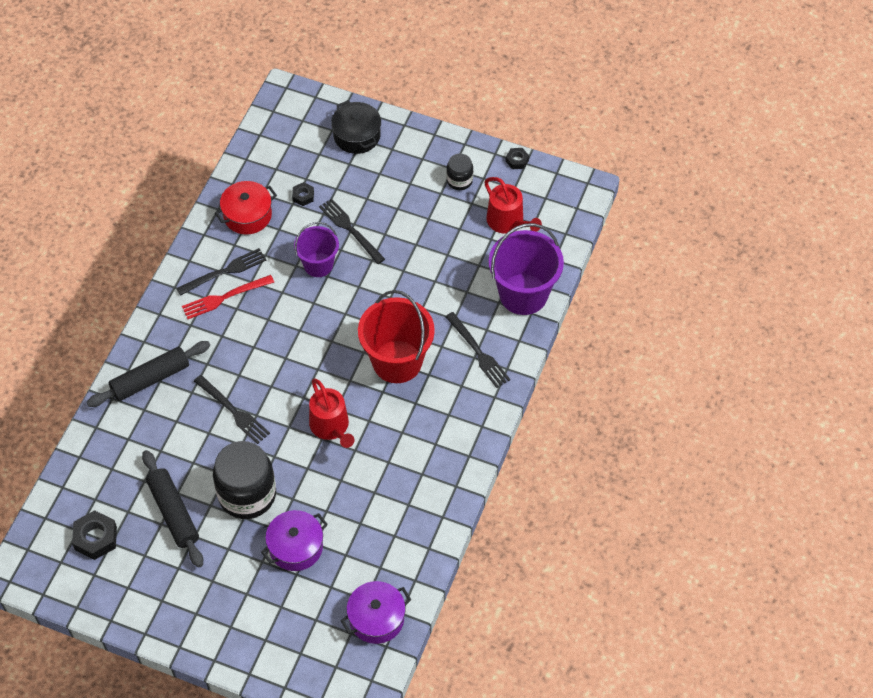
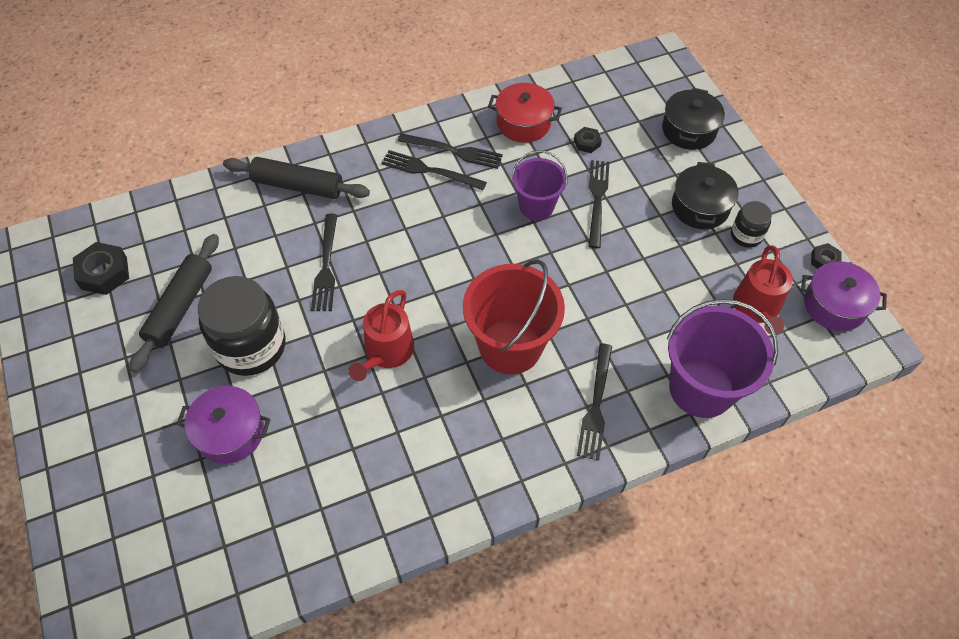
camera: 45 degrees right, 0 degrees up
red fork [182,275,274,319] -> black fork [381,150,487,190]
purple pot [341,581,411,644] -> purple pot moved to [801,261,887,331]
none -> black pot [672,162,739,229]

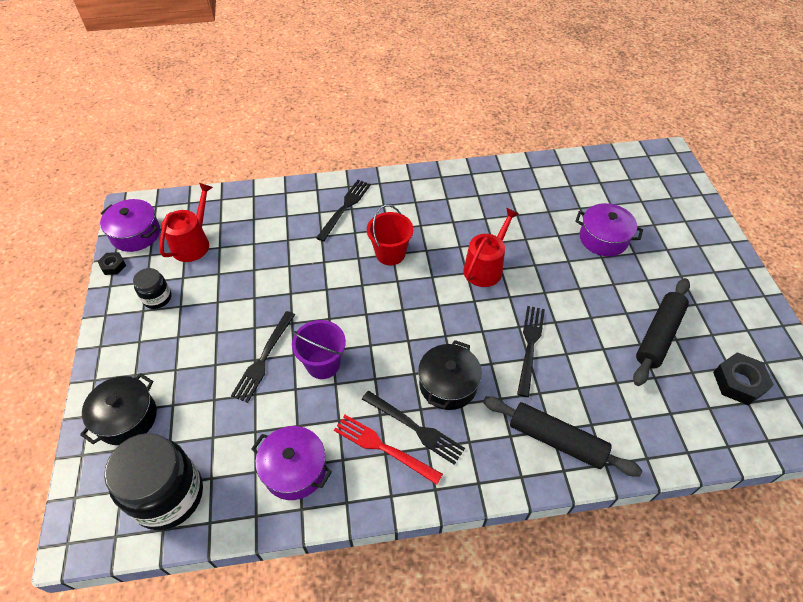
camera: 165 degrees left, 5 degrees down
black jar [198,276,286,376] -> black jar moved to [104,433,203,530]
black fork [398,133,503,169] -> red fork [334,415,443,485]
red bucket [463,259,565,375] -> red bucket [367,205,413,265], size x0.61
red pot [488,83,562,143] -> purple pot [251,426,332,500]
black nut [574,127,602,153] -> none
purple bucket [667,299,778,418] -> none
black pot [672,162,739,229] -> black pot moved to [418,340,482,410]

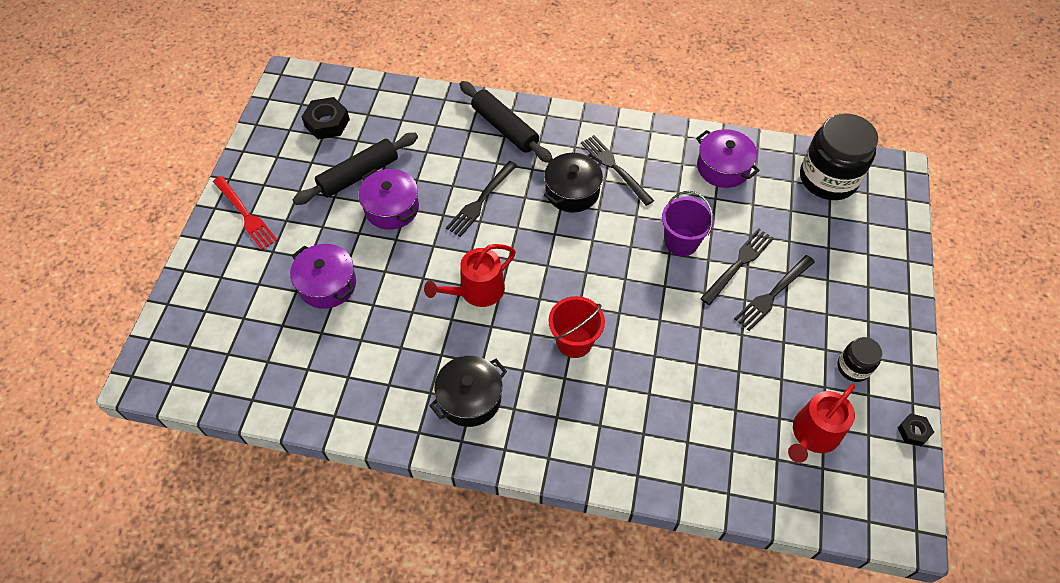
camera: 160 degrees left, 5 degrees up
black pot [80,373,157,445] -> black pot moved to [429,356,507,427]
purple pot [100,199,160,252] -> purple pot moved to [358,169,419,230]
black fork [316,180,371,242] -> black fork moved to [734,255,815,331]
red fork [334,415,443,485] -> red fork moved to [213,176,278,250]

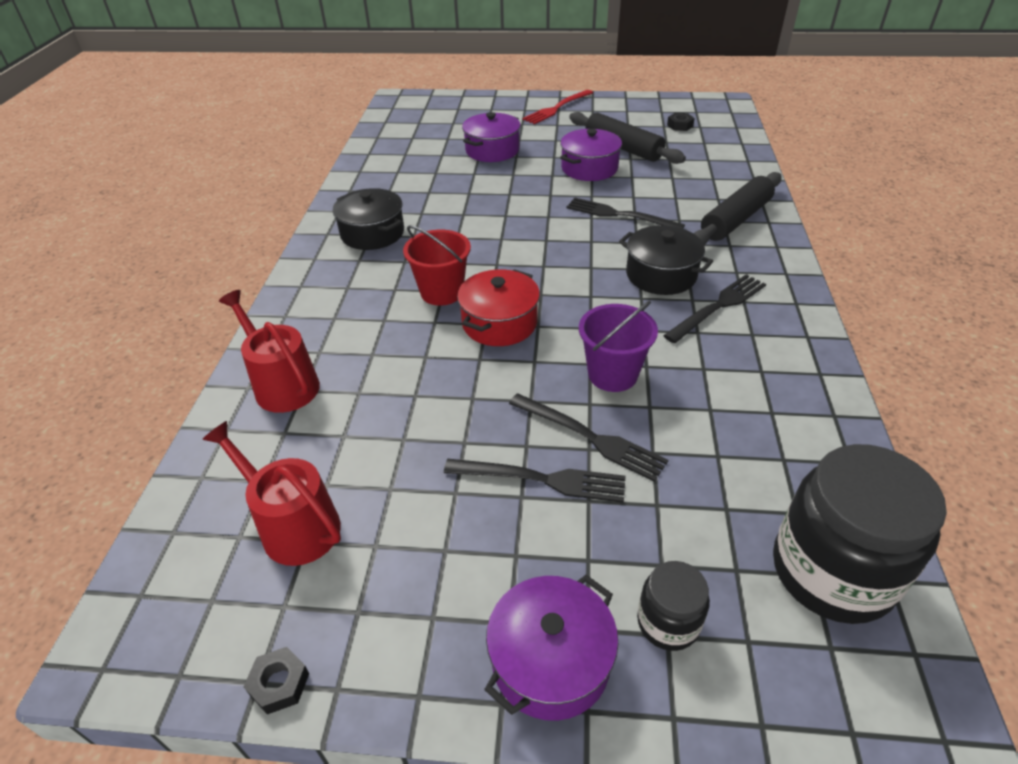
camera: 85 degrees right, 15 degrees down
black nut [302,97,350,139] -> black nut [667,113,695,131], size x0.57
red watering can [424,244,516,307] -> red watering can moved to [219,290,320,413]
purple pot [696,129,760,188] -> purple pot moved to [484,575,618,721]
black fork [734,255,815,331] -> black fork turned 150 degrees clockwise [444,459,626,503]
black jar [837,337,882,382] -> black jar moved to [637,561,710,651]
none -> red pot [457,269,540,346]

